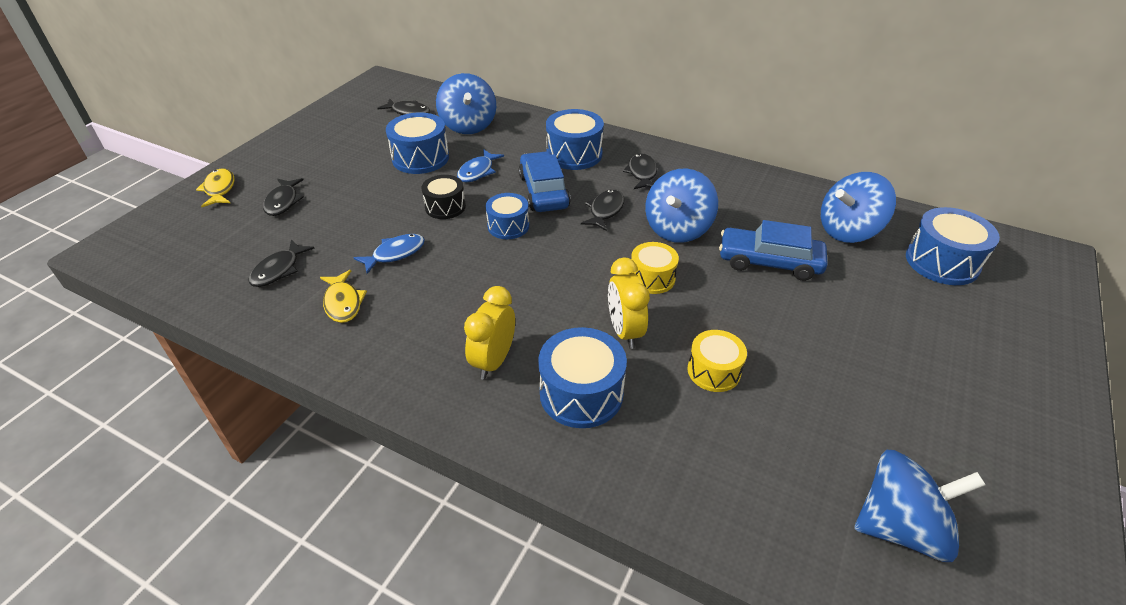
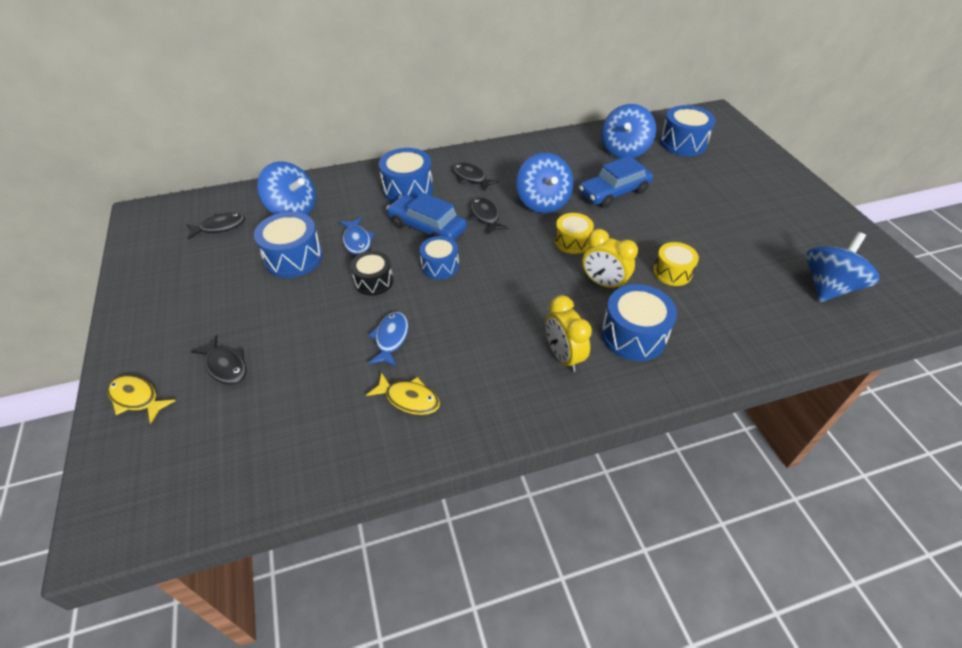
camera: 45 degrees left, 5 degrees up
black fish [248,240,315,287] -> none

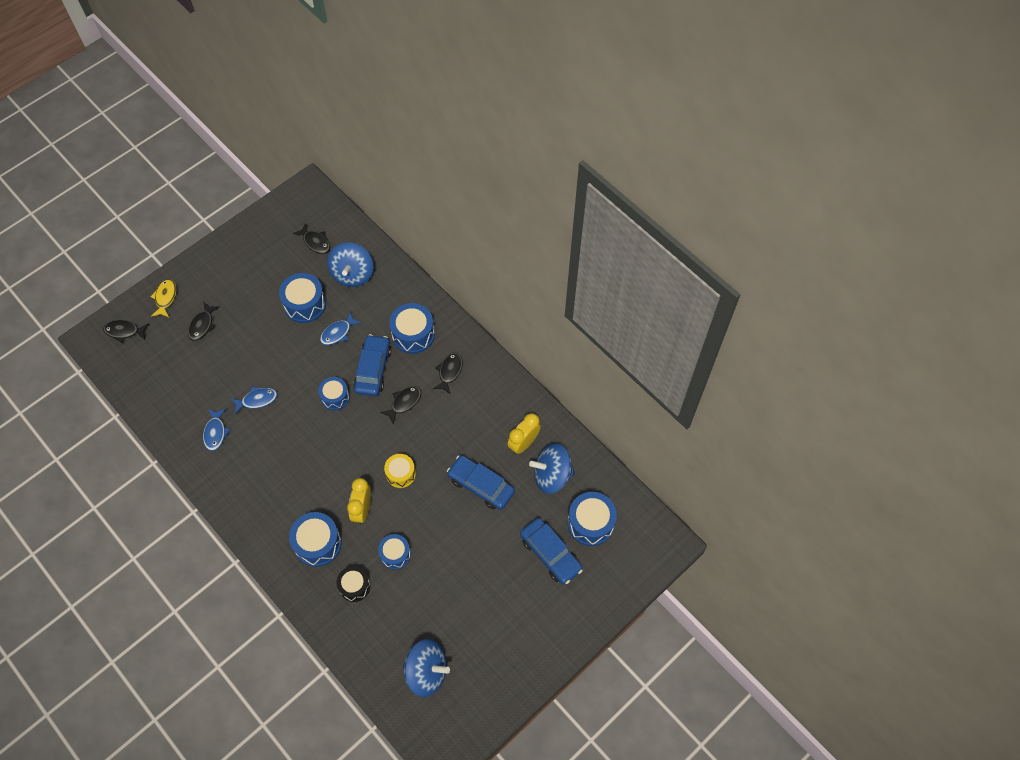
camera: 65 degrees right, 15 degrees up
black drum [351,251,393,296] -> black drum moved to [336,566,370,602]
yellow fish [366,372,440,415] -> blue fish [203,409,230,451]
blue spinning top [516,153,573,213] -> none
yellow clock [546,295,592,372] -> yellow clock moved to [507,413,541,454]
yellow drum [653,242,699,286] -> blue drum [378,534,411,570]
none -> black fish [103,320,149,343]
none -> blue car [520,518,583,585]

